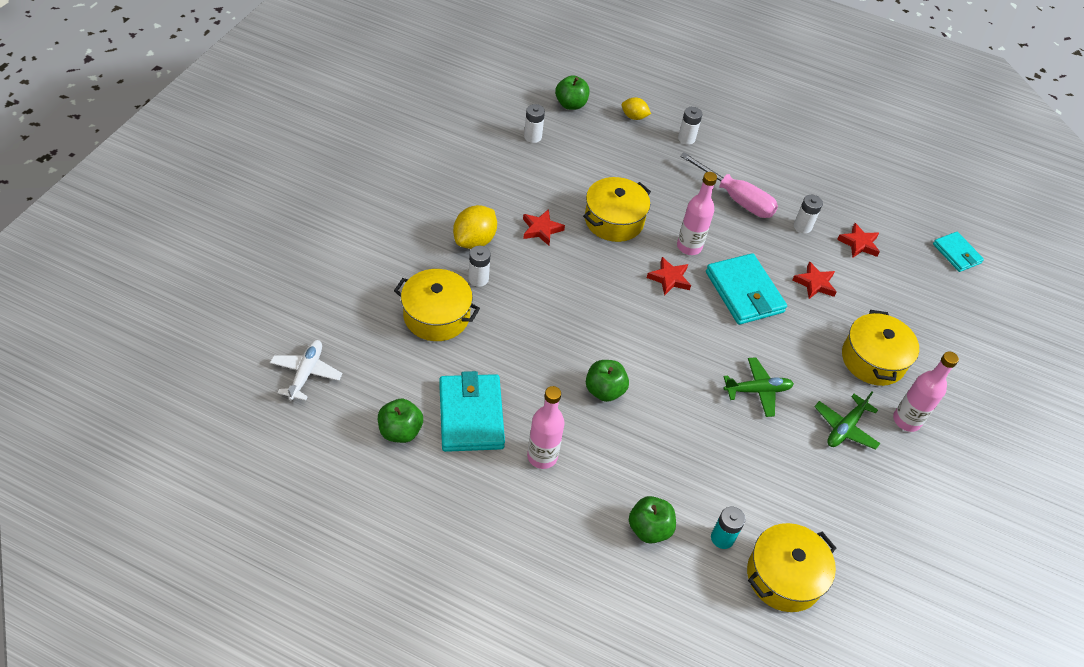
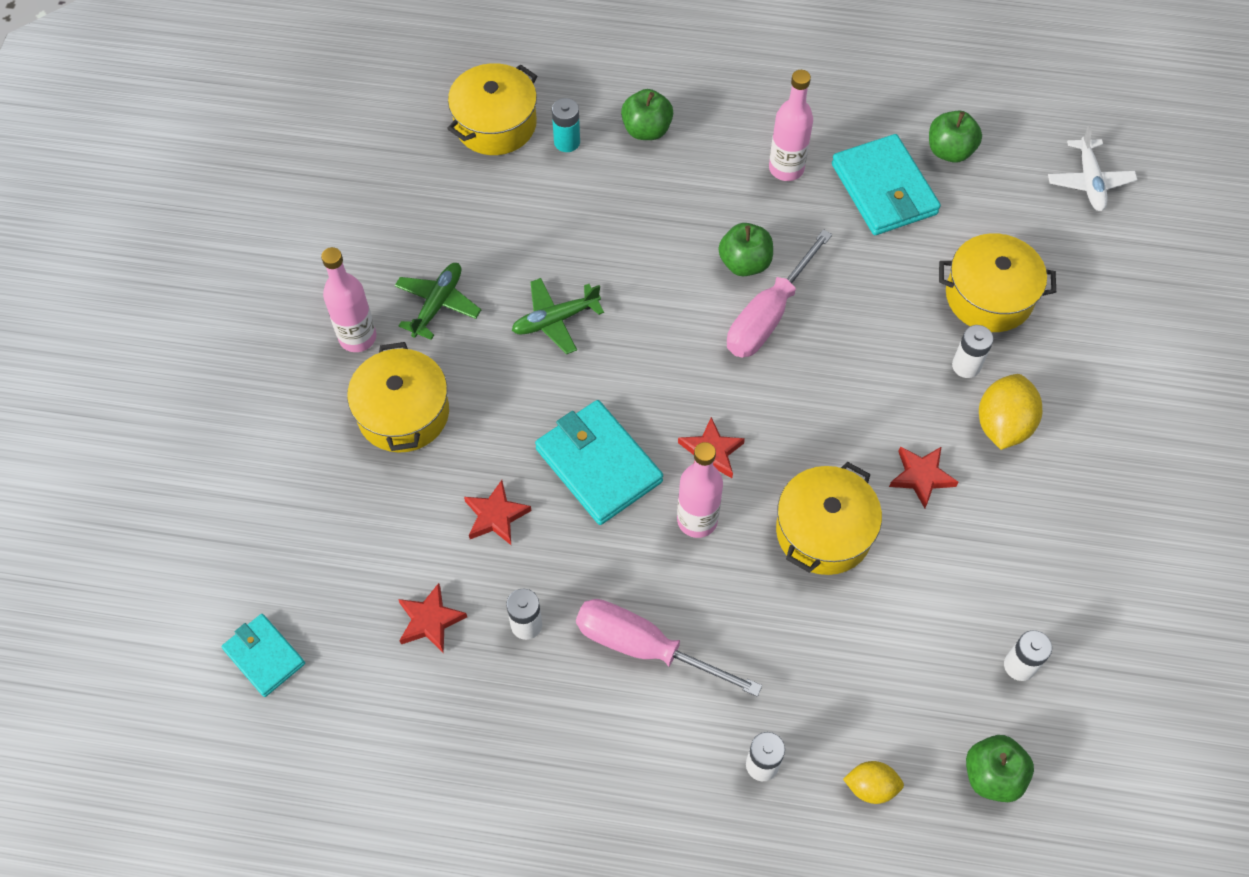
camera: 170 degrees right, 10 degrees up
none -> pink screwdriver [727,229,832,358]

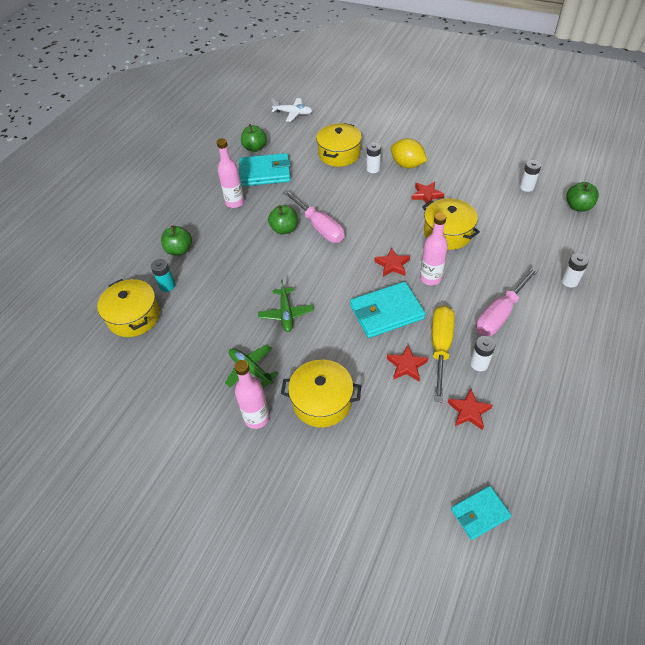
camera: 70 degrees left, 10 degrees down
yellow lemon [843,761,904,804] -> none
none -> yellow screwdriver [432,305,455,403]

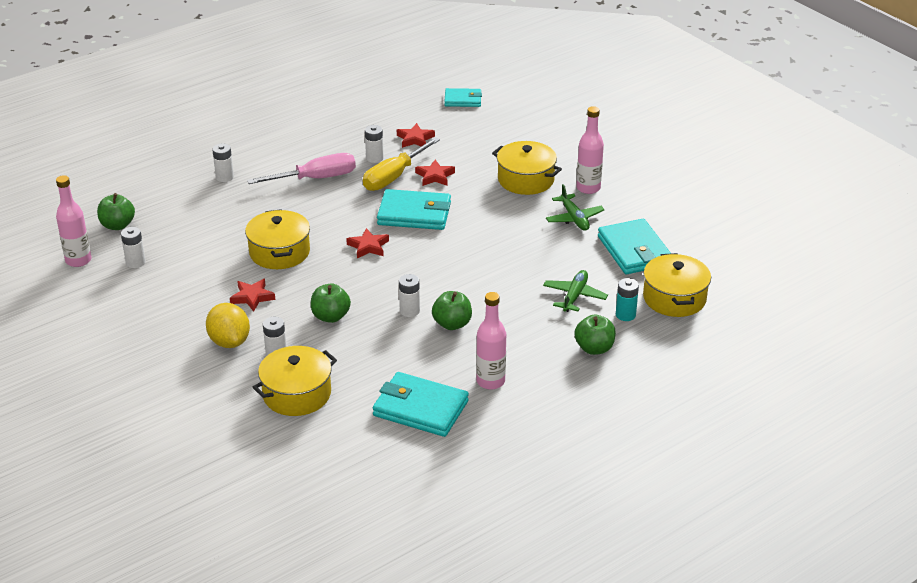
camera: 155 degrees left, 15 degrees down
green apple [241,124,267,152] -> green apple moved to [311,283,351,323]
green plane [258,280,314,332] -> green plane moved to [543,270,608,312]
white plane [271,98,312,122] -> none
pink screwdriver [283,190,345,243] -> white battery [399,274,420,317]
pink bottle [420,213,448,285] -> pink bottle moved to [56,175,92,267]
none -> turquoise wallet [598,219,671,274]

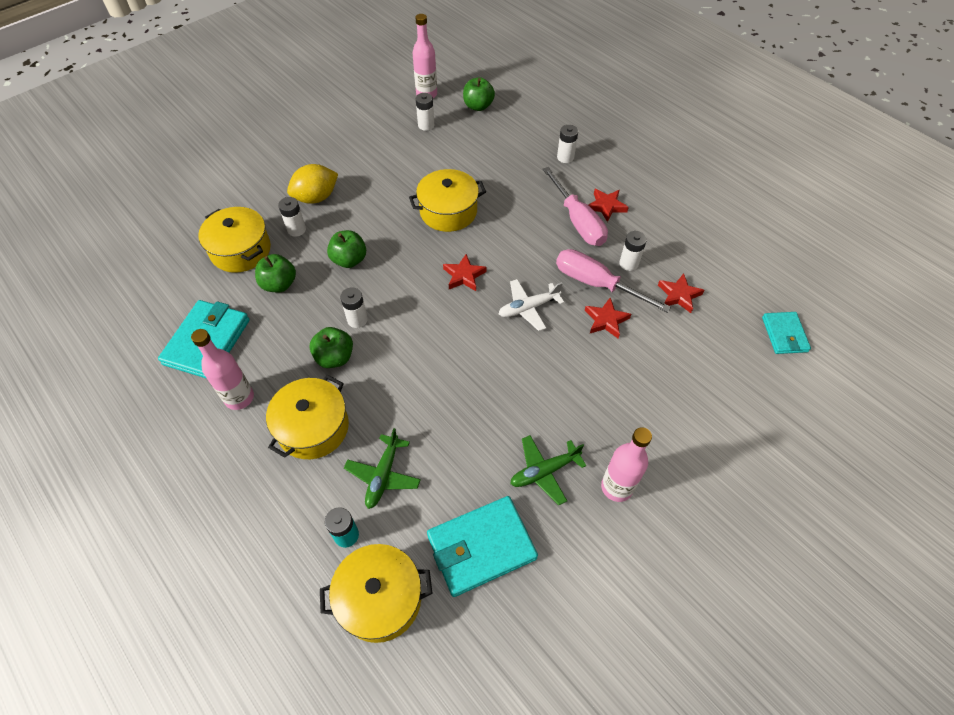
camera: 85 degrees right, 20 degrees up
red star [230,279,275,312] -> red star moved to [588,189,629,222]
yellow screwdriver [363,137,440,191] -> pink screwdriver [556,249,671,313]
turquoise wallet [377,189,451,230] -> white plane [499,279,564,331]
yellow pot [492,141,562,195] -> yellow pot moved to [266,375,349,459]
green plane [543,270,608,312] -> green plane turned 90 degrees clockwise [344,428,421,509]
green apple [574,315,616,355] -> green apple moved to [255,254,296,292]

